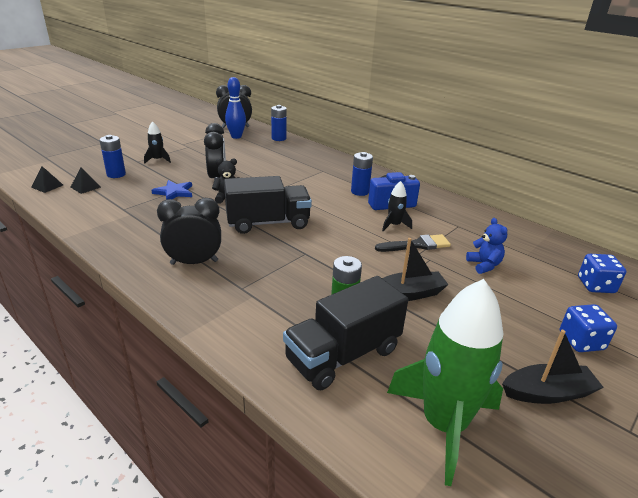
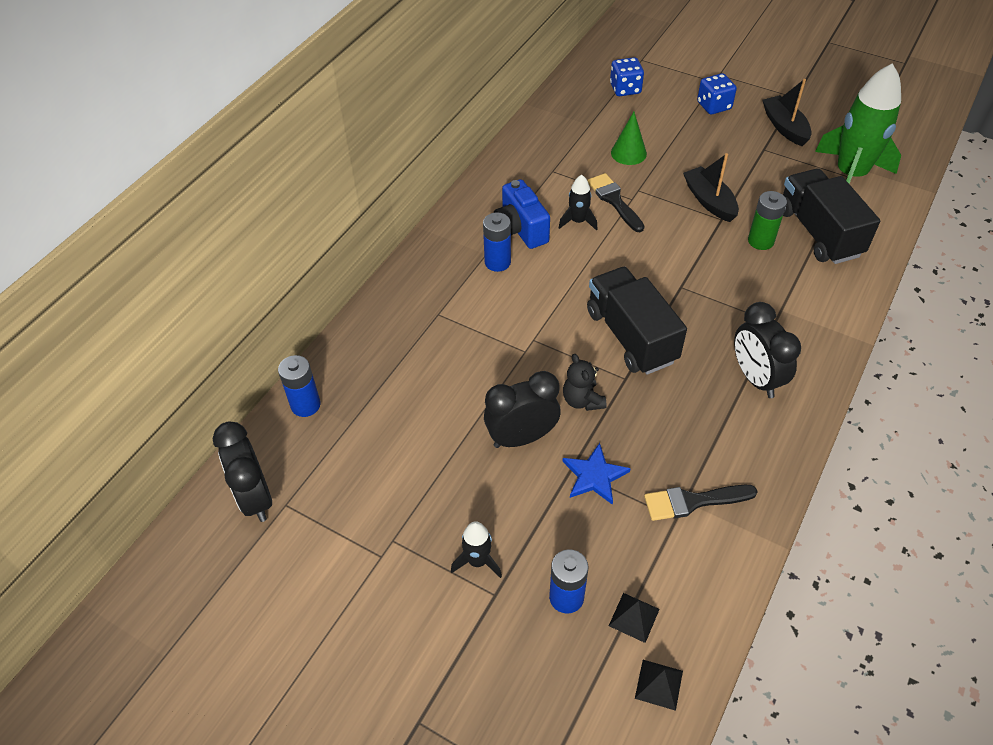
camera: 100 degrees left, 20 degrees up
blue bowling pin [225,77,246,139] -> none
black truck [283,276,408,390] -> black truck turned 150 degrees counterclockwise [783,169,880,264]
blue teddy bear [466,218,507,274] -> green cone [611,112,647,165]
none -> black brush [644,485,758,521]

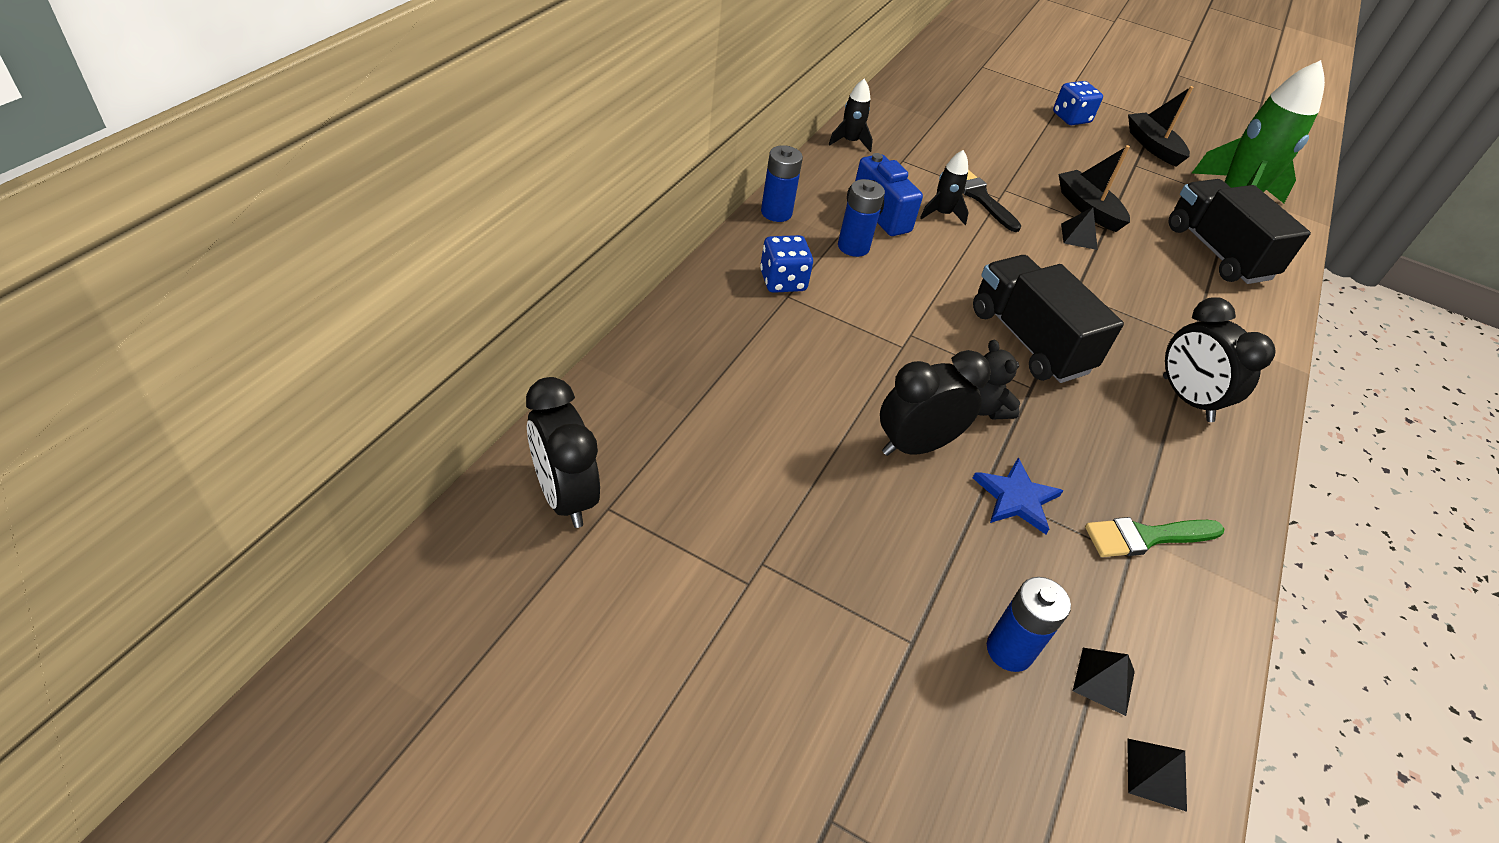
camera: 10 degrees left, 5 degrees down
blue battery [278,355,321,417] -> blue battery moved to [761,145,803,222]
black rocket [451,521,502,578] -> black rocket moved to [829,79,873,152]
blue dice [610,57,644,96] -> blue dice moved to [760,235,813,293]
green cone [611,112,647,165] -> none
black brush [644,485,758,521] -> green brush [1085,517,1224,557]
green battery [748,191,787,250] -> none
none -> black pyramid [1061,207,1098,250]

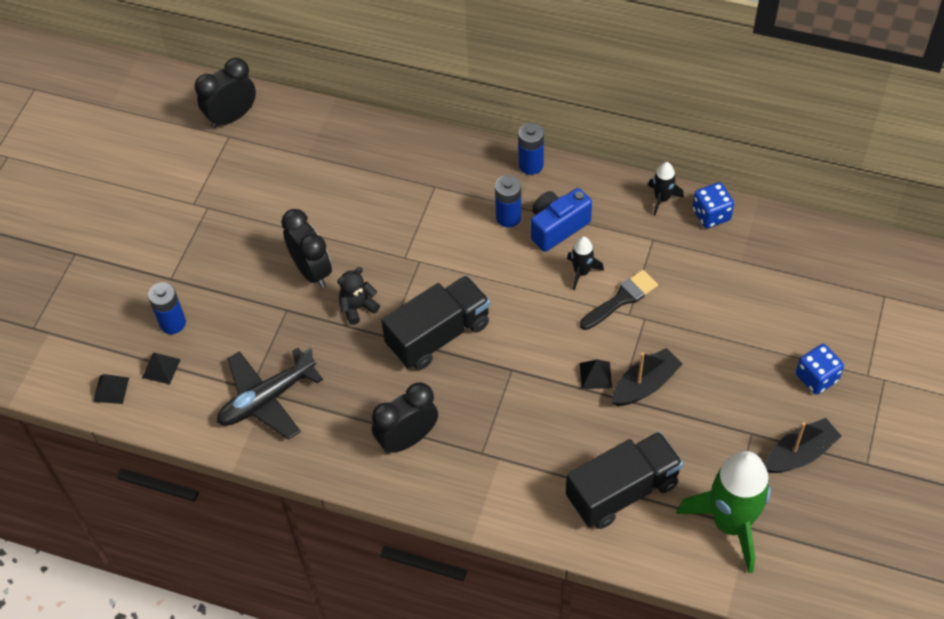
camera: 90 degrees right, 10 degrees up
blue dice [760,235,813,293] -> blue dice moved to [692,182,734,228]
blue star [973,458,1063,534] -> none
green brush [1085,517,1224,557] -> black plane [217,347,323,440]

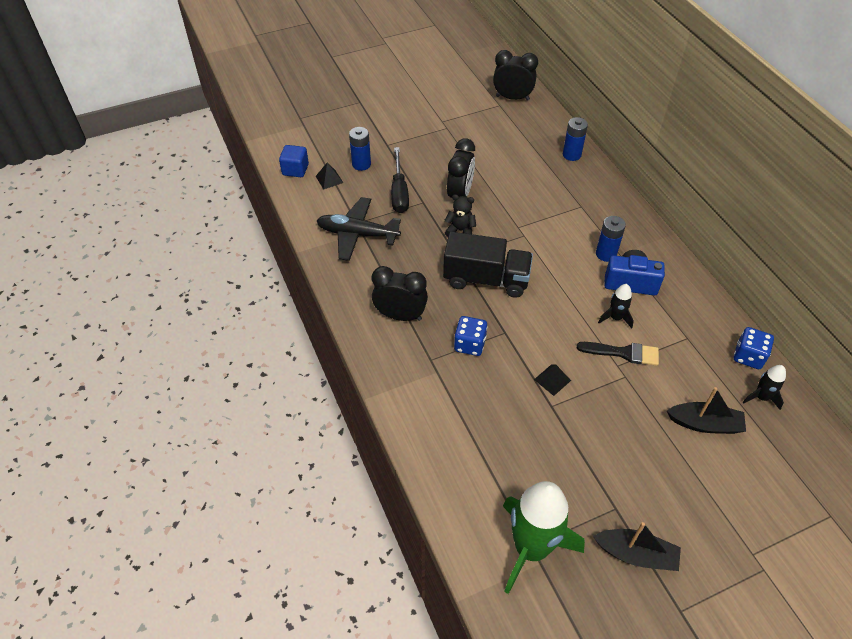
camera: 45 degrees right, 5 degrees down
black pyramid [93,374,129,404] -> blue cube [279,145,309,177]
blue battery [518,123,544,175] -> blue battery moved to [563,117,588,161]
black truck [566,431,683,529] -> none
black boat [612,348,682,406] -> black boat moved to [667,387,746,434]
black rocket [648,162,684,215] -> black rocket moved to [743,365,786,410]
blue dice [796,344,844,395] -> blue dice moved to [454,316,487,356]
none -> black screwdriver [391,147,409,213]

